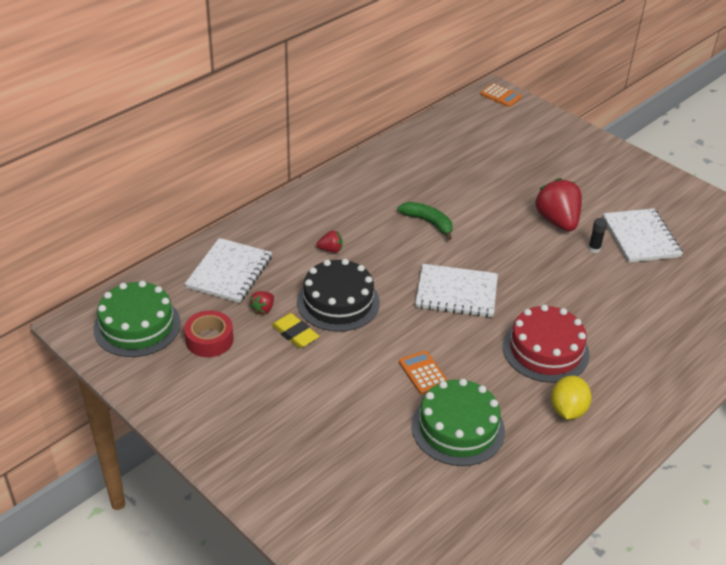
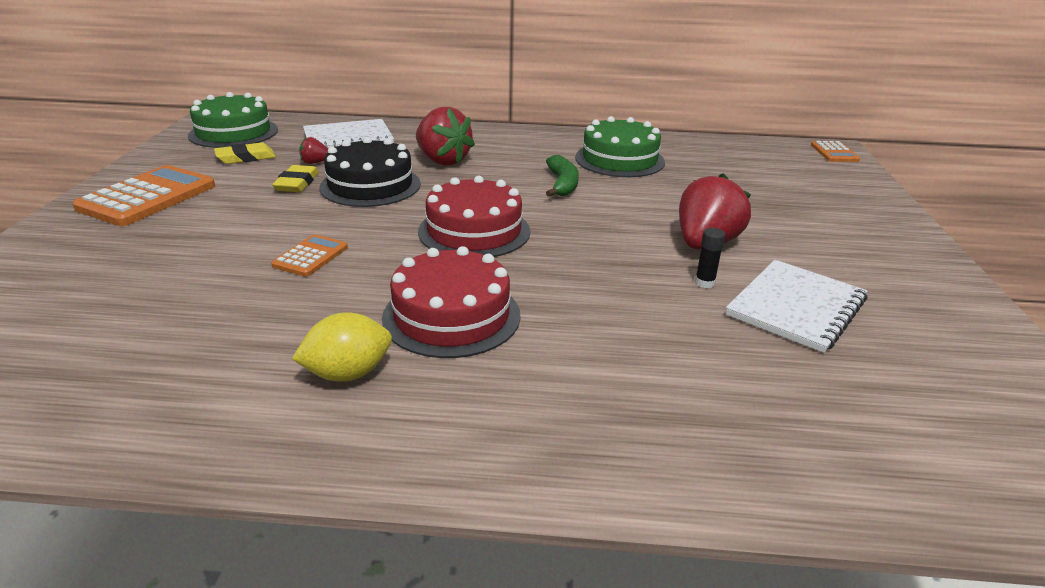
camera: 50 degrees right, 10 degrees down
red tape [184,310,233,357] -> yellow eraser [214,142,276,164]
red strawberry [316,231,343,253] -> red strawberry [416,107,475,166], size x2.16
green cake [411,379,505,466] -> green cake moved to [575,116,665,177]
white notebook [415,264,498,318] -> red cake [418,176,530,257]
none -> orange calculator [73,165,215,226]

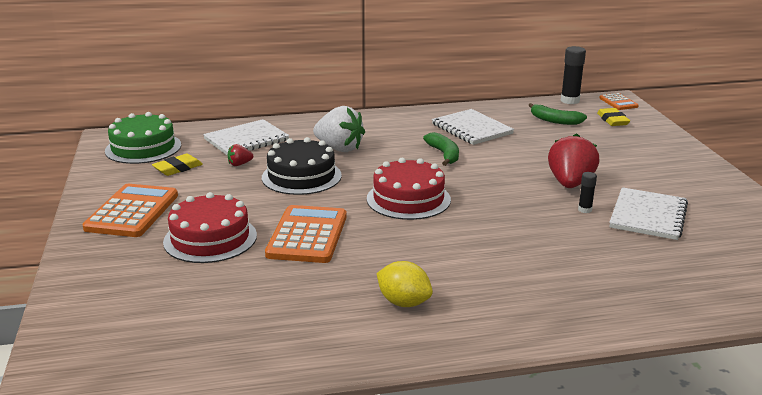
camera: 15 degrees left, 5 degrees down
orange calculator [271,234,348,277] -> orange calculator [265,205,347,263], size x1.91
yellow eraser [272,165,319,192] -> yellow eraser moved to [597,108,630,126]
yellow lemon [292,312,392,382] -> yellow lemon turned 75 degrees clockwise [377,261,433,307]
red cake [382,246,521,358] -> red cake moved to [163,192,257,263]
red strawberry [416,107,475,166] -> white strawberry [313,106,365,152]
green cake [575,116,665,177] -> white notebook [432,109,514,145]
none -> green banana [529,103,587,125]
none -> black glue stick [561,46,586,104]

